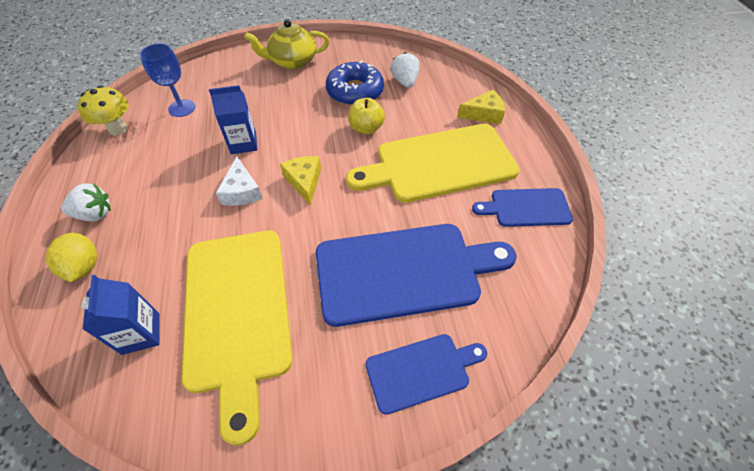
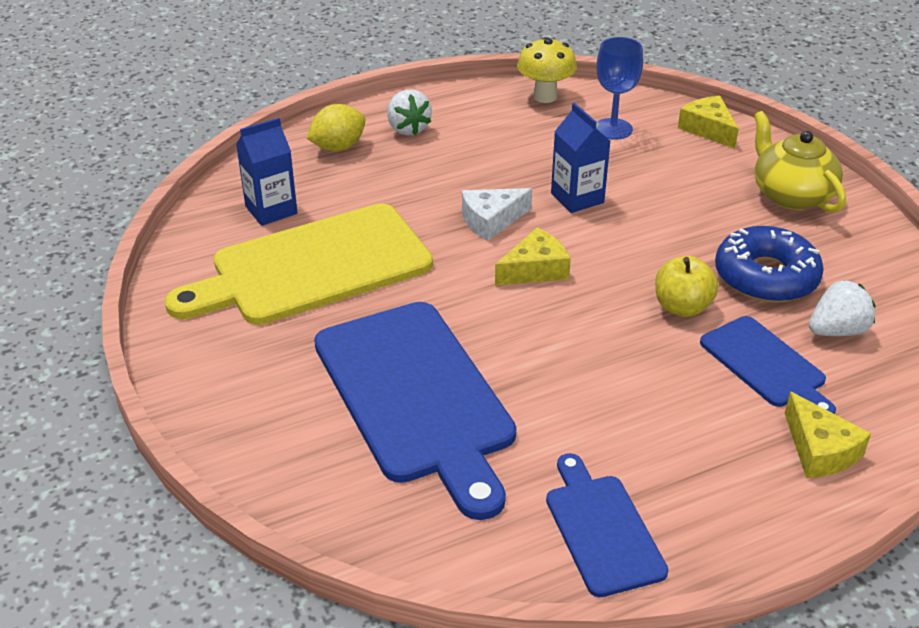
camera: 75 degrees right, 15 degrees down
yellow cutting board [346,124,520,203] -> none
blue cutting board [366,334,487,415] -> blue cutting board moved to [700,316,836,414]
none -> yellow cheese [678,96,739,148]

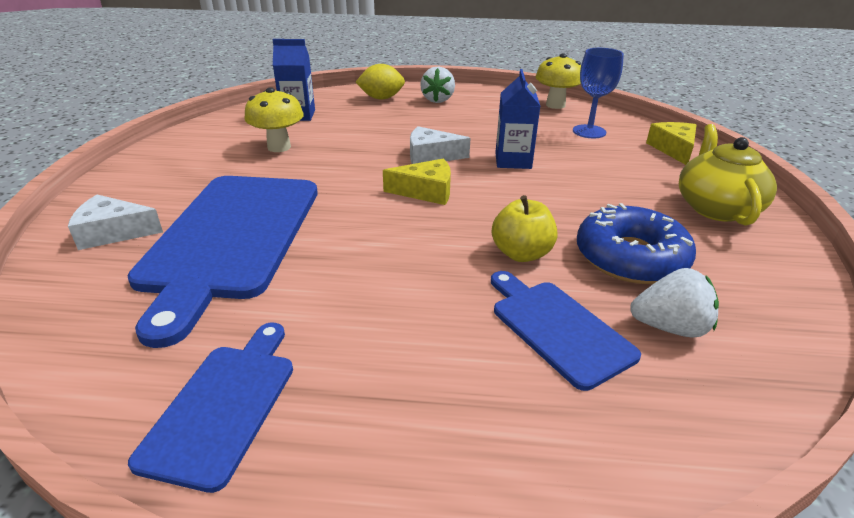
camera: 30 degrees right, 5 degrees down
yellow cutting board [165,203,433,325] -> yellow mushroom [244,87,304,152]
blue cutting board [700,316,836,414] -> blue cutting board turned 150 degrees clockwise [491,271,641,391]
yellow cheese [785,392,871,478] -> none
none -> white cheese [68,194,163,250]

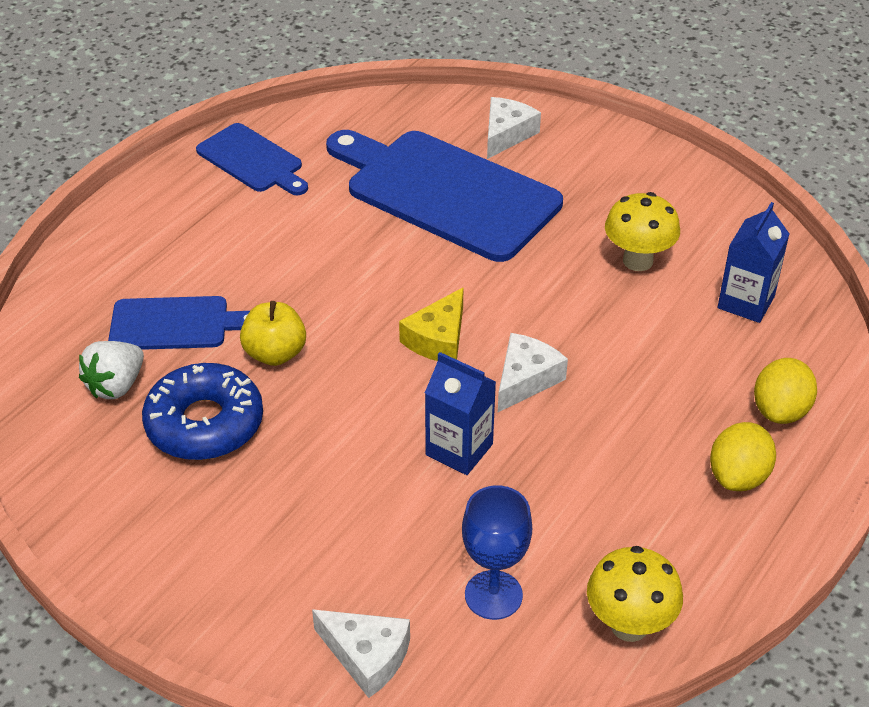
camera: 120 degrees right, 10 degrees up
white strawberry [420,67,455,103] -> yellow lemon [710,422,776,491]
yellow cheese [646,122,696,165] -> white cheese [312,609,410,698]
yellow teapot [679,124,777,225] -> none

